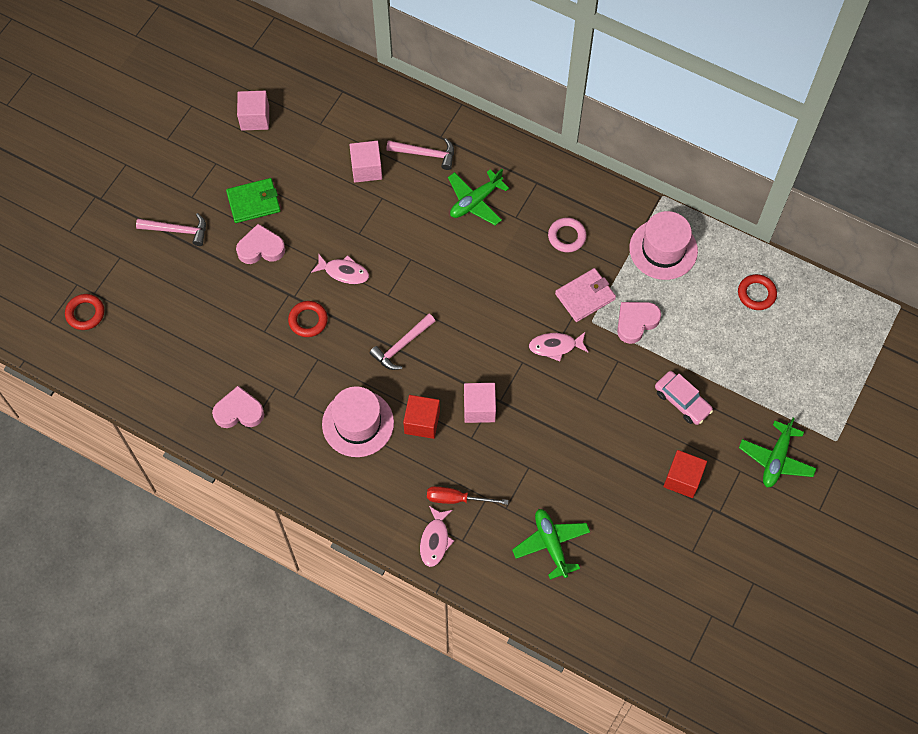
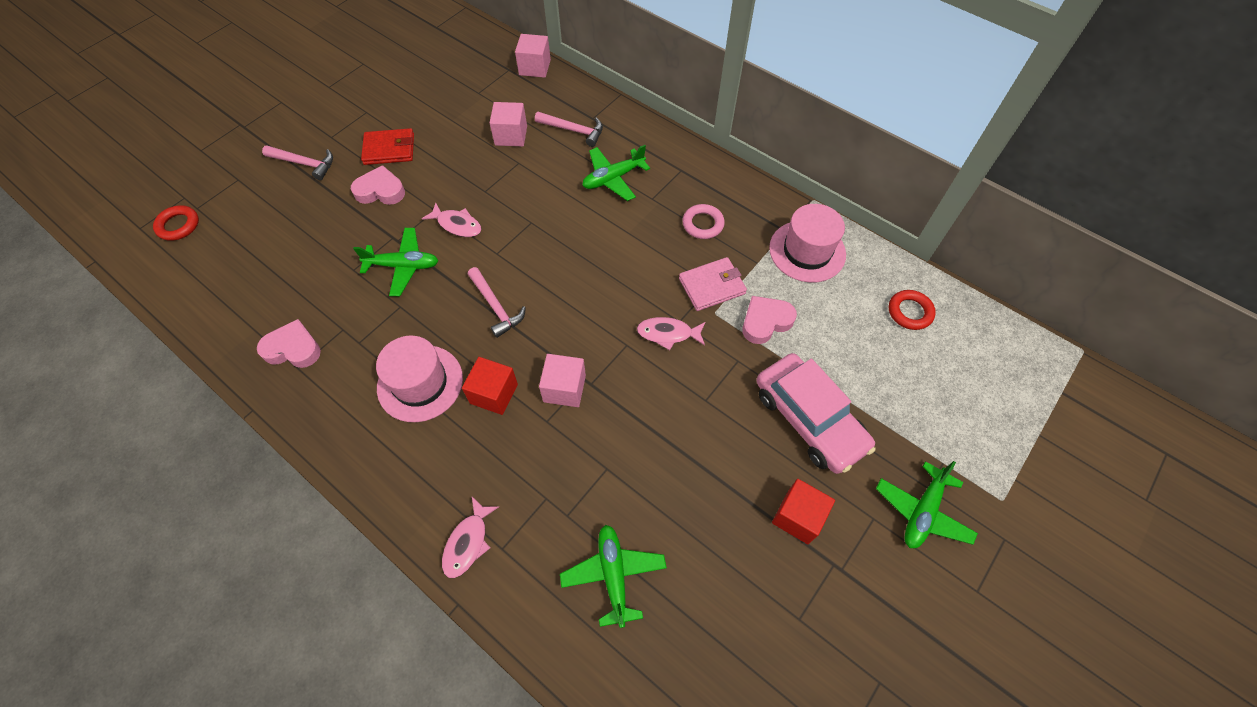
camera: 10 degrees right, 5 degrees down
green wallet [226,178,281,223] -> red wallet [361,128,414,165]
pink cube [237,91,269,131] -> pink cube moved to [515,34,551,78]
red ring [288,301,328,337] -> green plane [353,228,438,296]
pink hammer [369,314,435,370] -> pink hammer turned 90 degrees counterclockwise [468,267,526,338]
red screwdriver [427,486,508,505] -> none
pink car [655,371,713,425] -> pink car [757,353,876,474], size x1.69

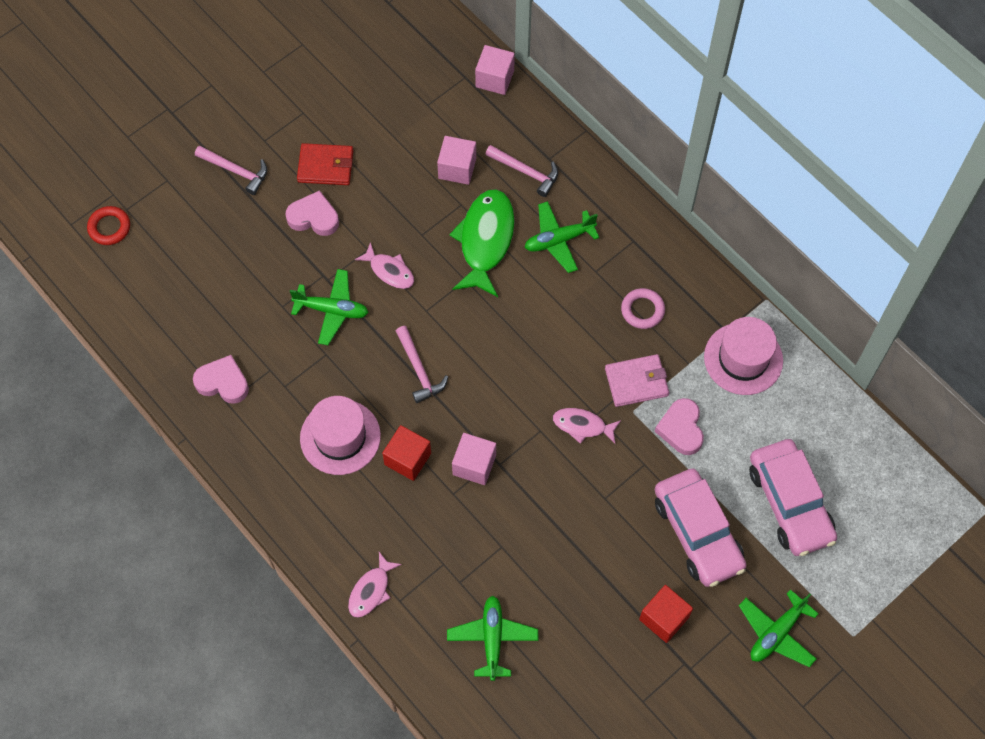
camera: 10 degrees right, 5 degrees up
pink heart [742,296,797,344] -> pink heart turned 75 degrees counterclockwise [655,398,704,455]
red ring [889,290,936,330] -> none
none -> green fish [449,189,515,297]
none -> pink car [749,439,837,556]

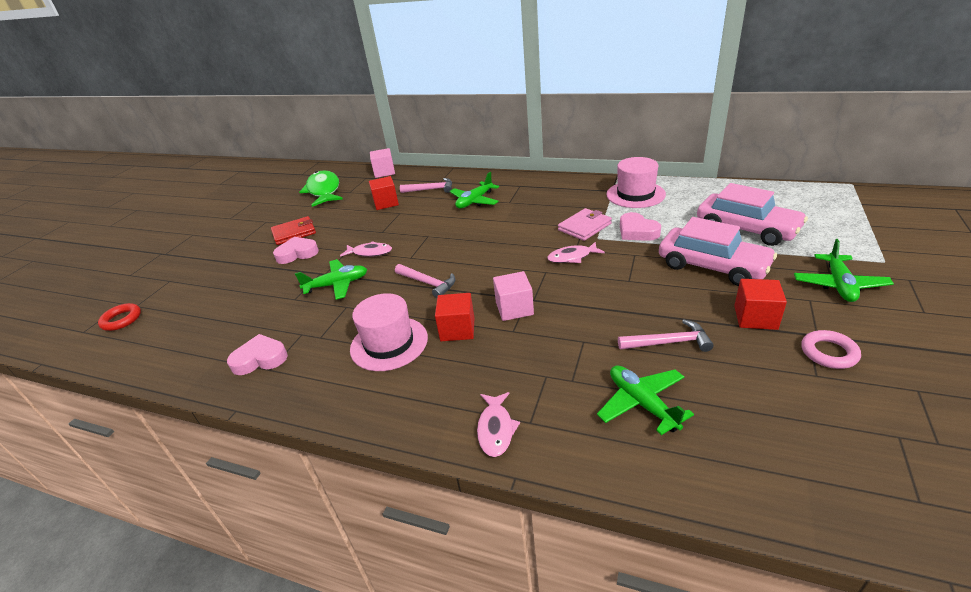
camera: 25 degrees left, 30 degrees down
pink hammer [195,146,267,195] -> pink hammer moved to [618,319,714,352]
pink cube [437,136,476,185] -> red cube [369,176,399,210]
green fish [449,189,515,297] -> green fish moved to [299,170,343,207]
pink ring [621,288,665,329] -> pink ring moved to [801,330,861,369]

